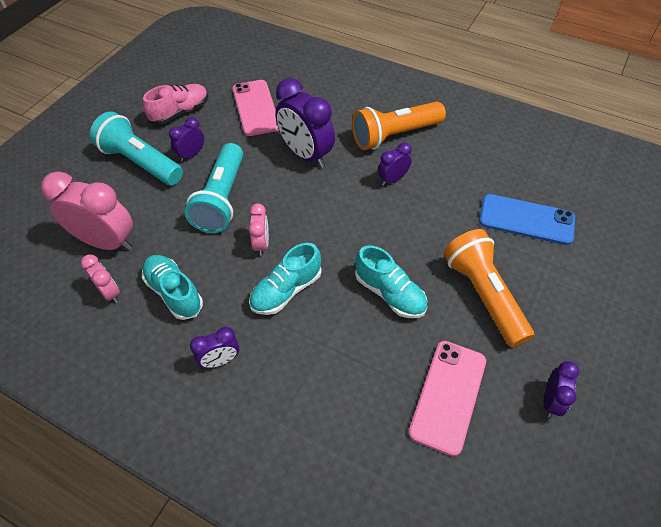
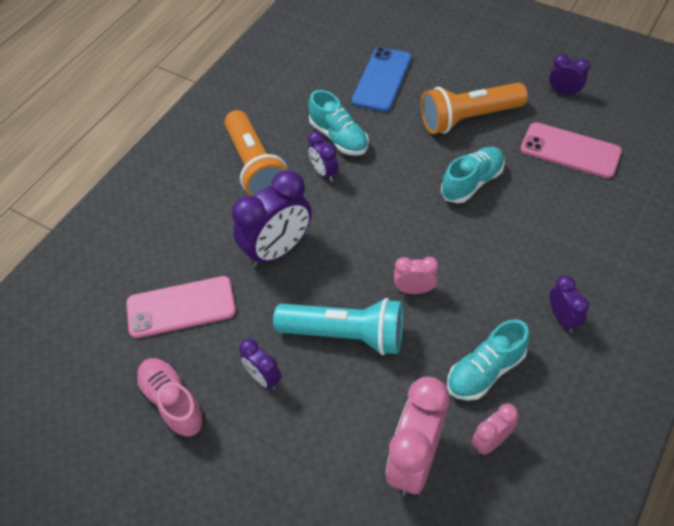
camera: 85 degrees left, 0 degrees up
turquoise flashlight [90,111,183,185] -> none
turquoise shoe [249,243,322,315] -> turquoise shoe moved to [308,90,369,156]

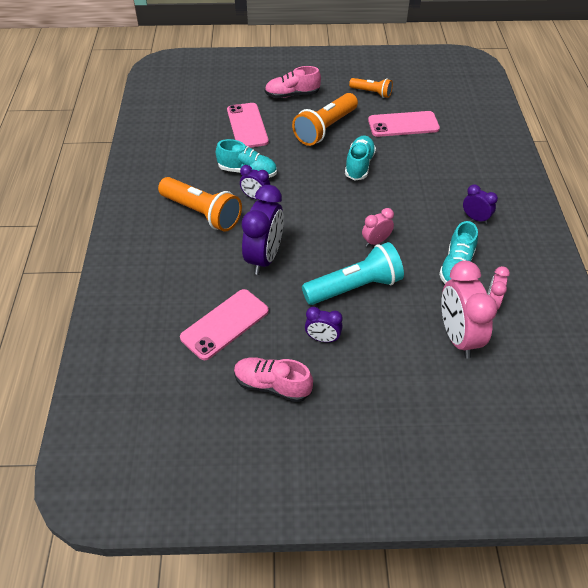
camera: 35 degrees left, 5 degrees down
blue phone [352,47,412,112] -> pink phone [227,103,269,148]
purple clock [549,54,590,96] -> orange flashlight [349,78,393,98]
none -> pink shoe [265,66,321,98]

